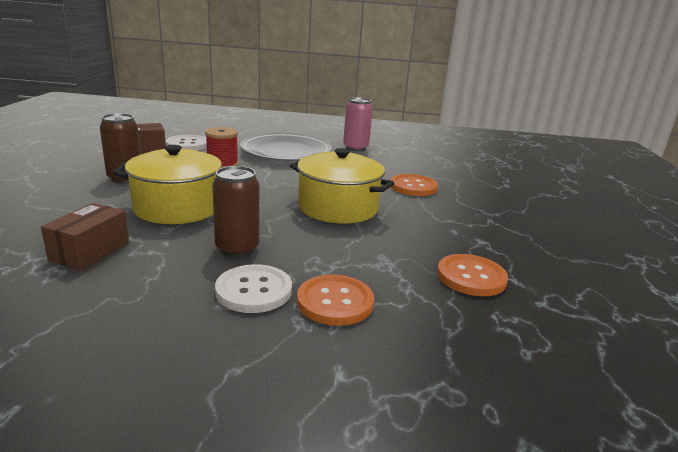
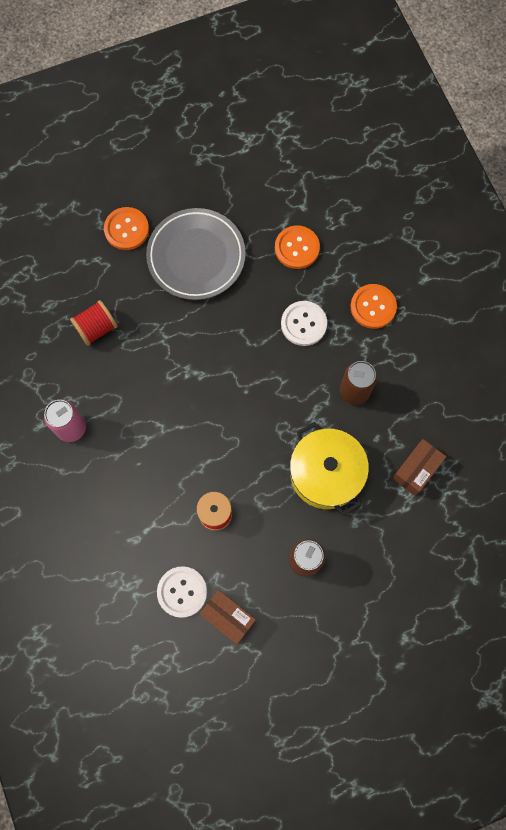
camera: 115 degrees left, 50 degrees up
brown box [41,203,129,271] -> brown box turned 45 degrees counterclockwise [392,439,446,496]
white button [215,264,292,313] -> white button moved to [281,301,327,346]
grey plate [240,133,332,161] -> grey plate moved to [146,208,246,300]
yellow pot [290,148,394,223] -> none
orange button [390,174,438,196] -> orange button moved to [104,207,149,250]
none -> red spool [70,300,118,346]

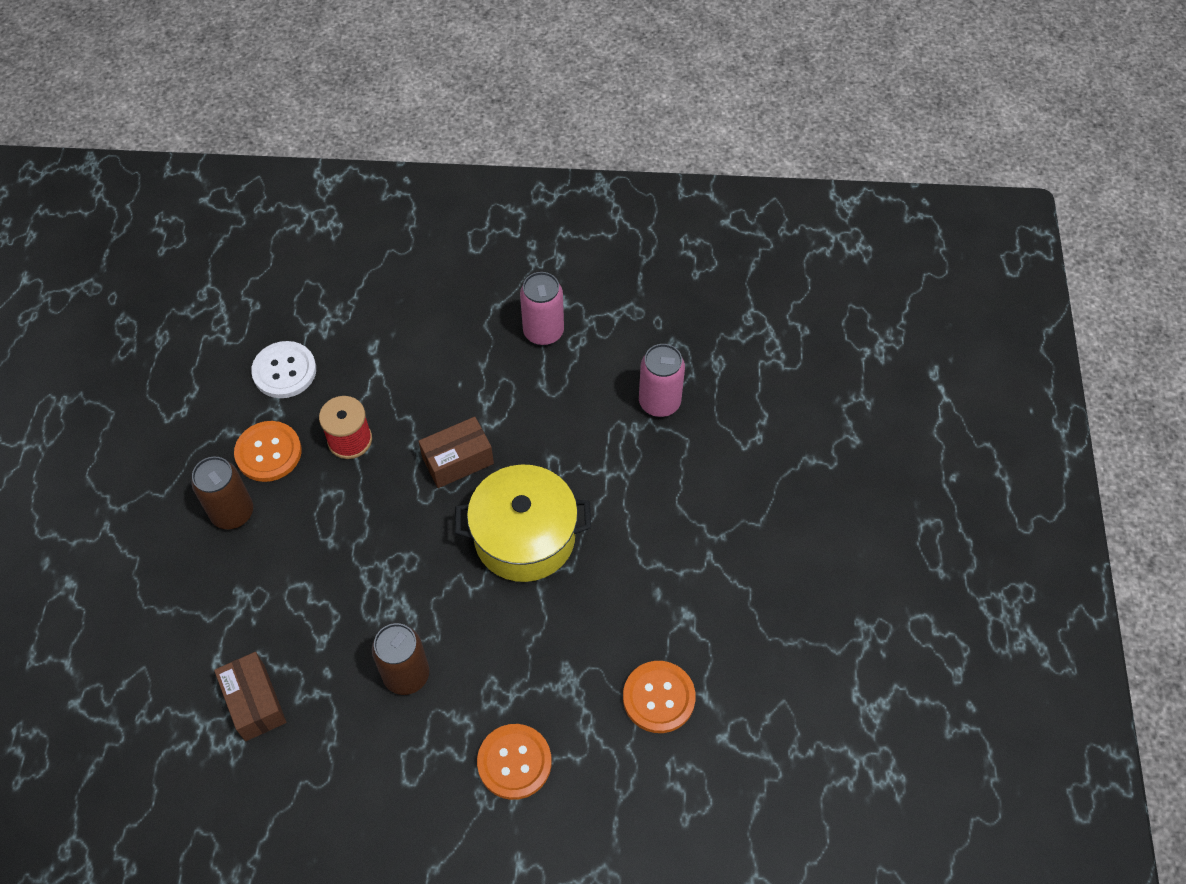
camera: 115 degrees right, 15 degrees down
red spool [70,300,118,346] -> pink can [639,344,685,417]
orange button [104,207,149,250] -> orange button moved to [234,421,302,482]
grey plate [146,208,246,300] -> none
brown box [200,590,256,644] -> brown box moved to [418,417,494,488]
white button [281,301,327,346] -> none
yellow pot [290,422,369,515] -> yellow pot moved to [455,464,591,582]

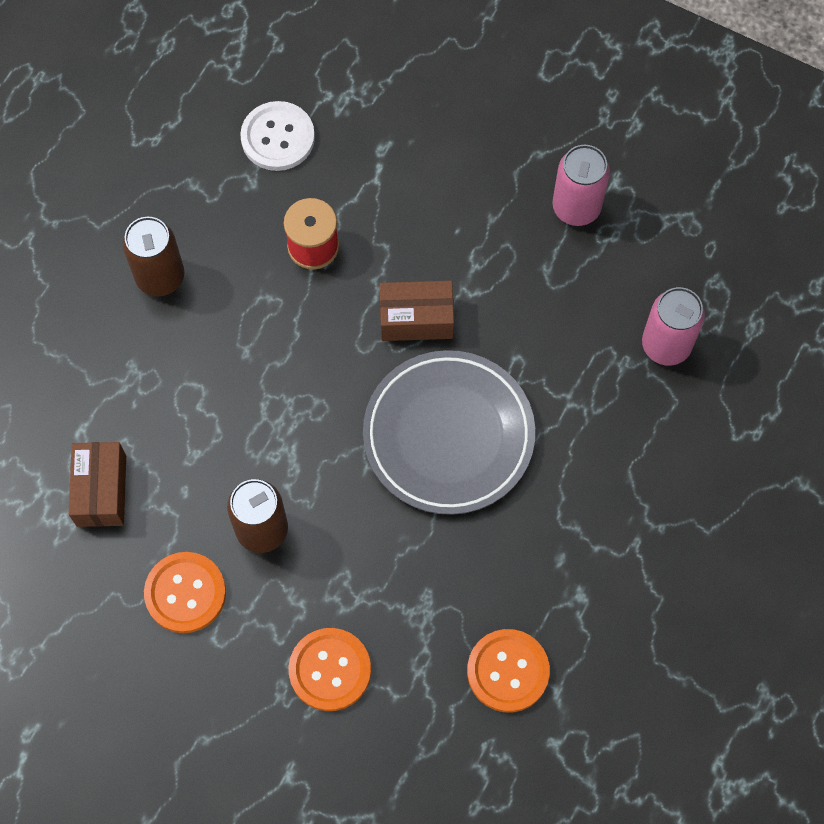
camera: 25 degrees right, 10 degrees up
orange button [234,421,302,482] -> orange button moved to [144,552,226,633]
yellow pot [455,464,591,582] -> grey plate [363,350,535,515]

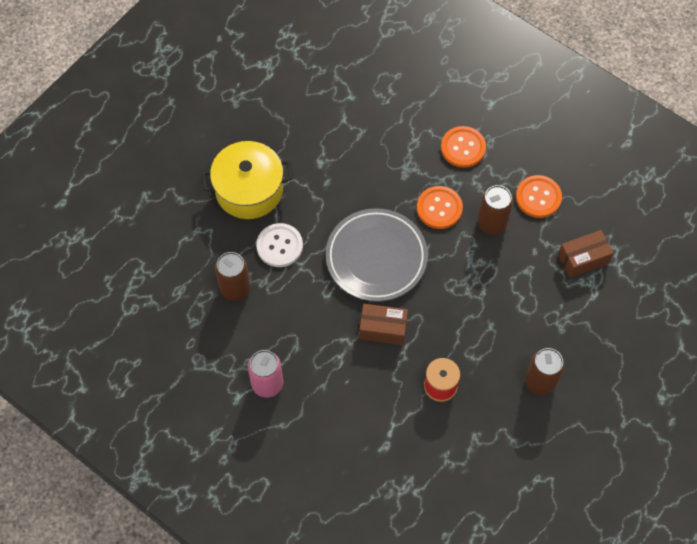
camera: 170 degrees left, 5 degrees down
brown box [69,442,126,527] -> brown box turned 60 degrees clockwise [558,230,613,278]
white button [240,101,315,171] -> white button moved to [256,223,303,267]
orange button [467,629,550,712] -> orange button moved to [417,186,463,229]
pink can [642,287,705,365] -> brown can [215,252,250,301]
none -> yellow pot [201,141,293,219]

